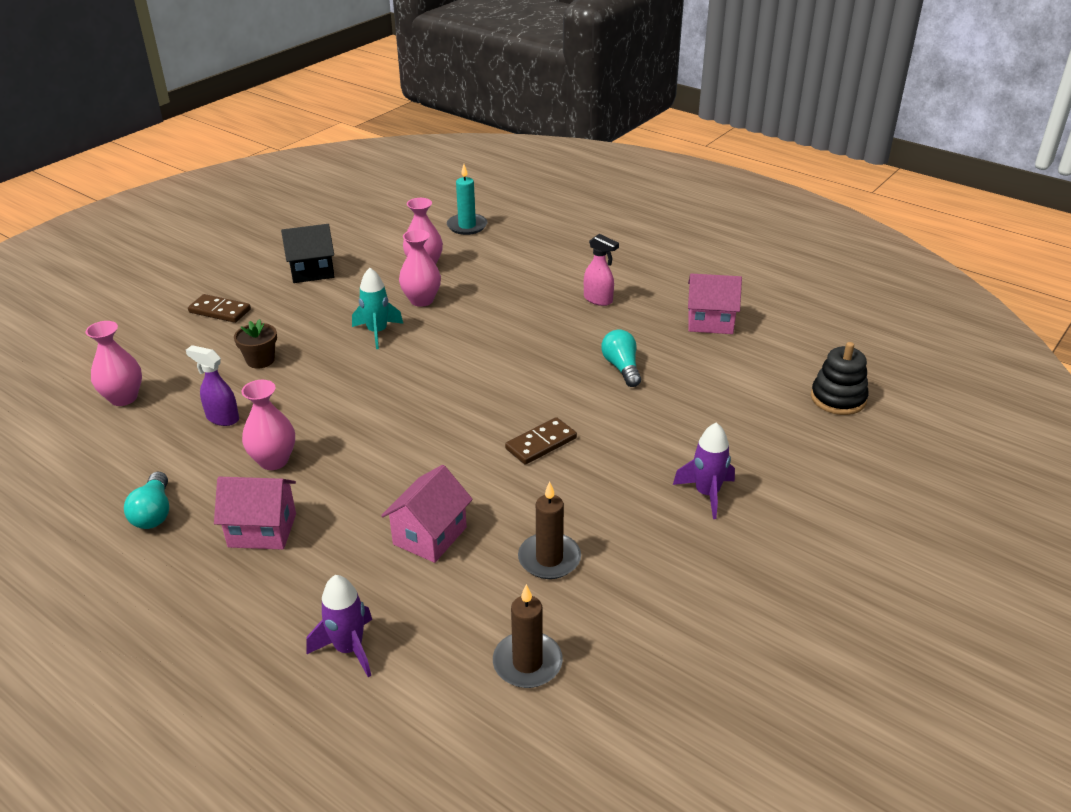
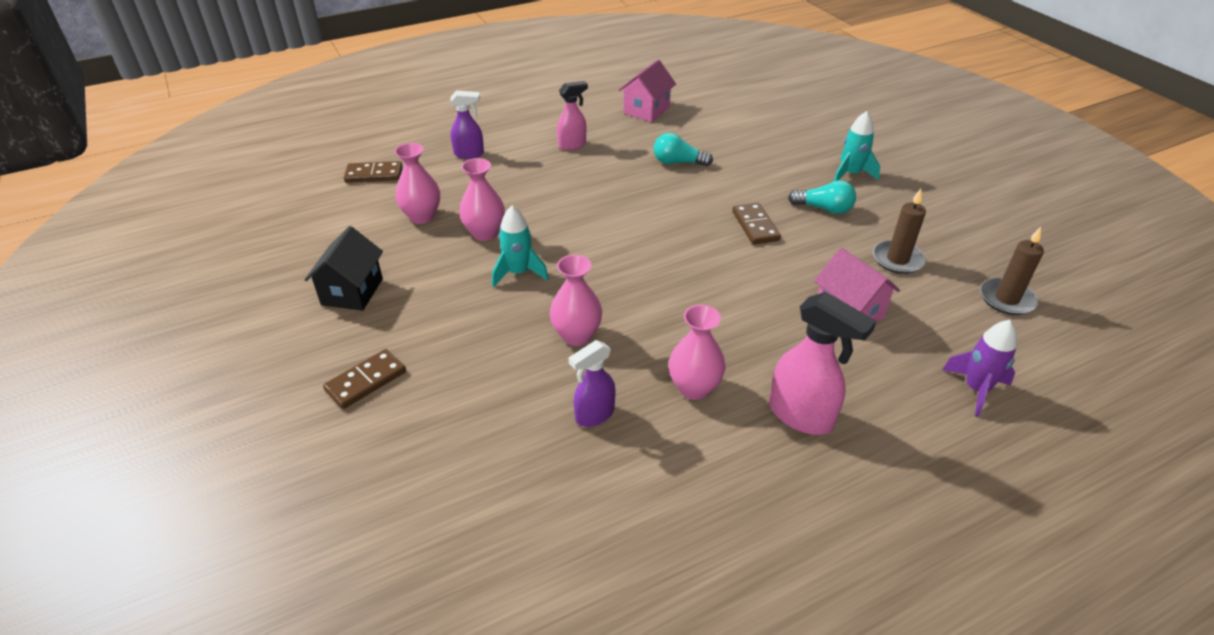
camera: 65 degrees left, 5 degrees up
pink vase [86,321,142,406] -> pink vase moved to [549,255,602,346]
turquoise light bulb [124,472,169,529] -> turquoise light bulb moved to [788,180,856,214]
pink house [214,477,296,550] -> pink spray bottle [769,292,876,435]
brown flower pot [234,319,277,369] -> none
turquoise candle [447,164,487,235] -> brown domino [344,161,402,183]
purple rocket [673,422,735,519] -> turquoise rocket [834,111,880,181]
black stacking toy [811,342,869,415] -> none
none -> purple spray bottle [450,91,484,159]

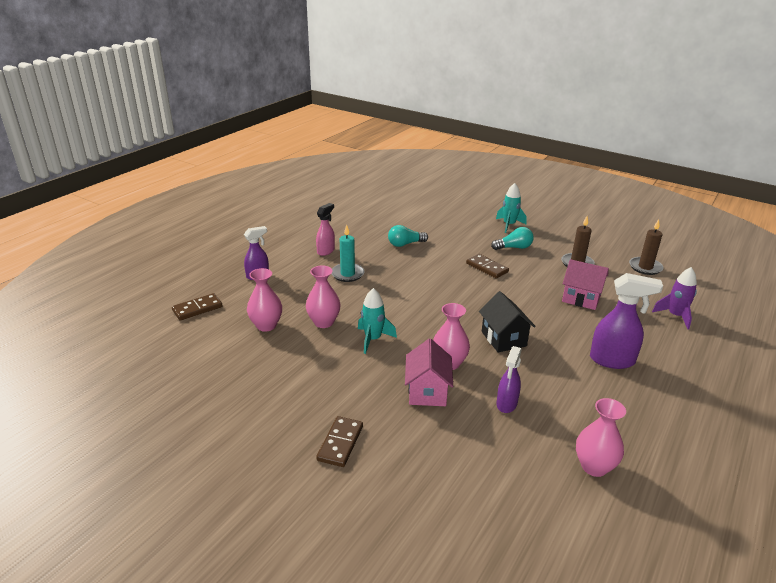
camera: 30 degrees left, 10 degrees down
black house [305,226,383,311] -> black house moved to [479,291,536,353]
pink house [619,60,676,122] -> pink house moved to [405,338,453,406]
pink vase [669,305,726,400] -> pink vase moved to [576,398,626,477]
pink spray bottle [769,292,876,435] -> purple spray bottle [590,273,663,369]
none -> turquoise candle [331,225,365,282]

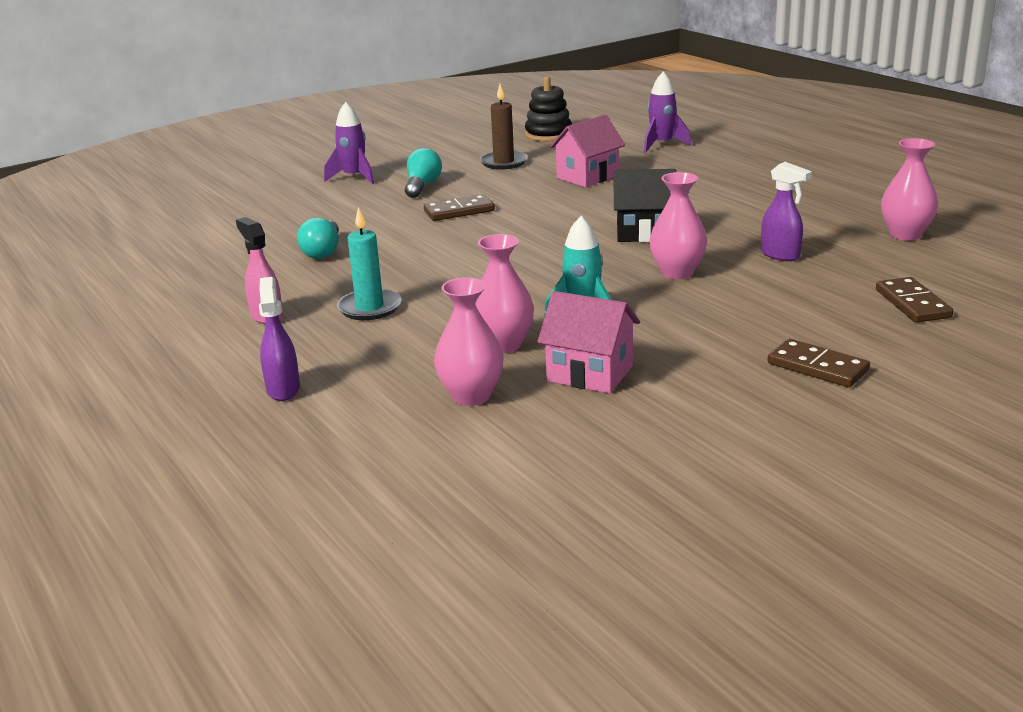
camera: 65 degrees left, 5 degrees down
brown domino [172,293,223,320] -> brown domino moved to [876,277,953,323]
pink house [405,338,453,406] -> pink house moved to [537,291,640,394]
turquoise rocket [496,183,527,233] -> purple rocket [324,102,374,184]
purple spray bottle [590,273,663,369] -> none
brown candle [629,219,664,275] -> black stacking toy [525,76,572,141]

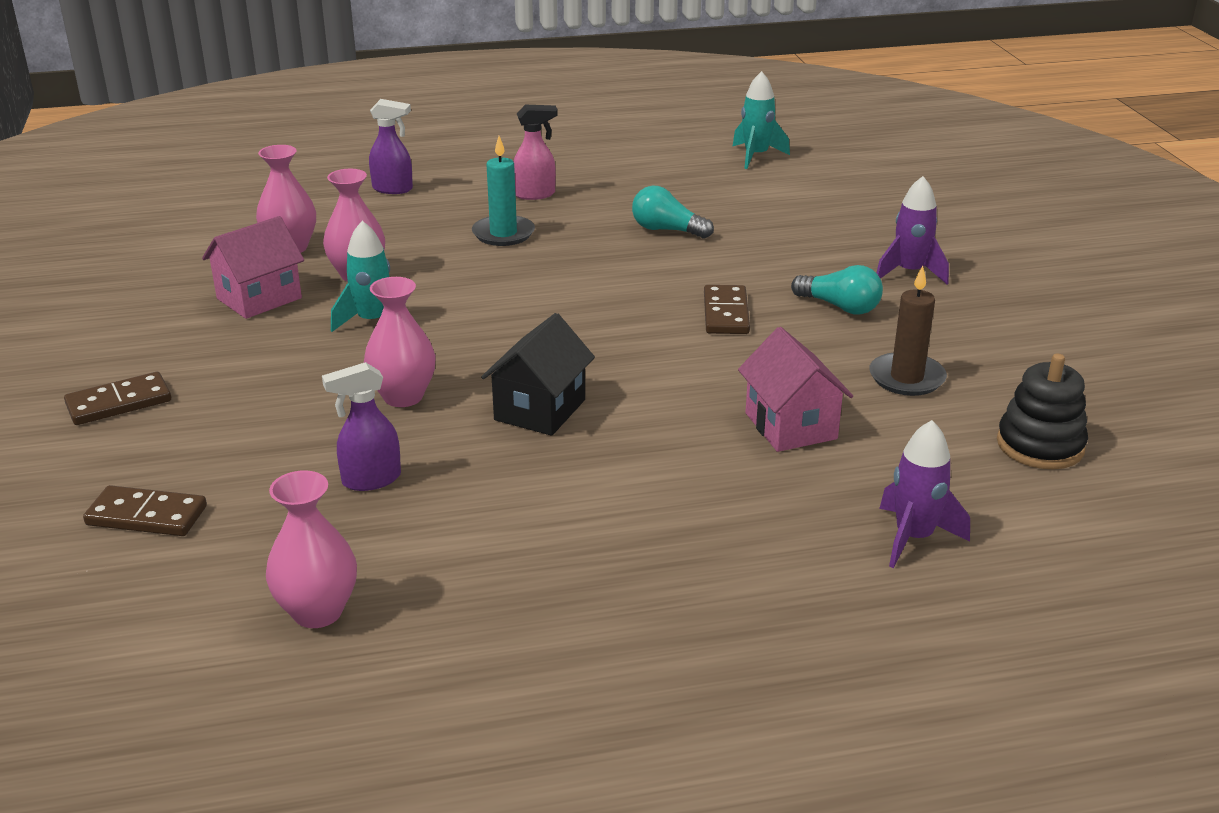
camera: 110 degrees right, 5 degrees up
none -> turquoise rocket [732,71,790,169]

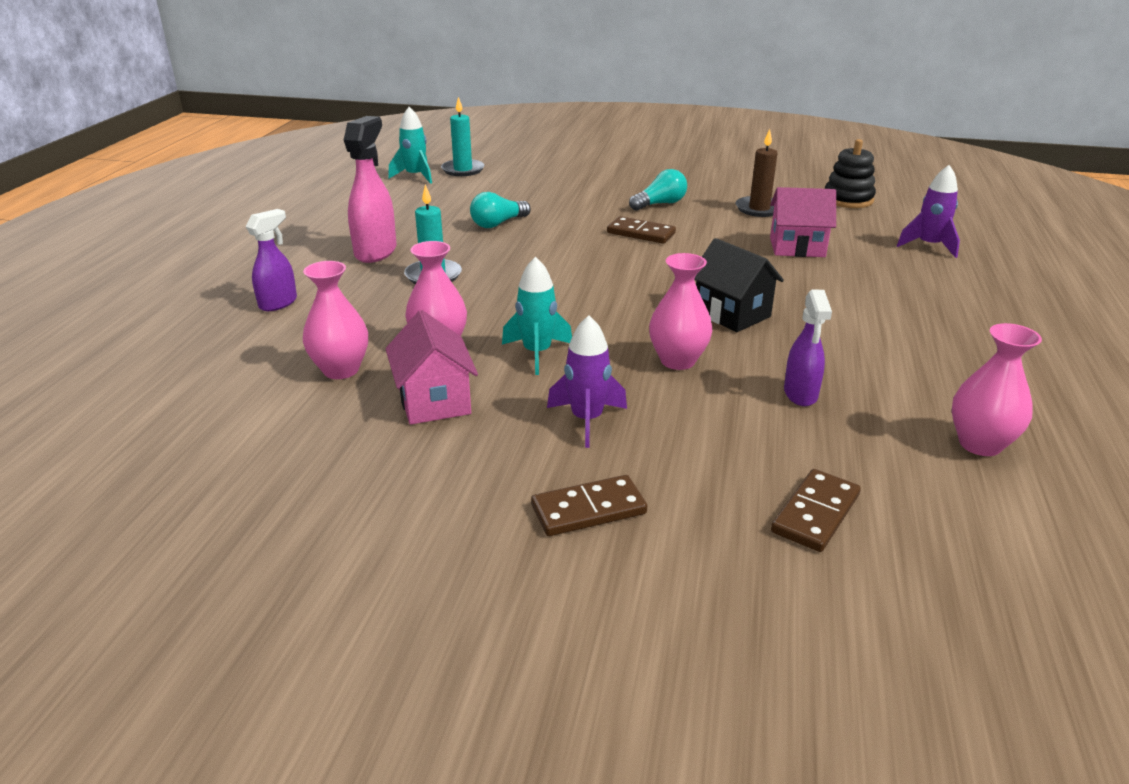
camera: 65 degrees left, 0 degrees up
brown domino [64,372,171,425] -> brown domino turned 75 degrees clockwise [531,475,647,536]
pink spray bottle [513,105,558,200] -> pink spray bottle [344,116,396,263], size x1.55
purple rocket [876,176,949,284] -> purple rocket moved to [547,315,627,448]
none -> turquoise candle [441,97,485,176]

